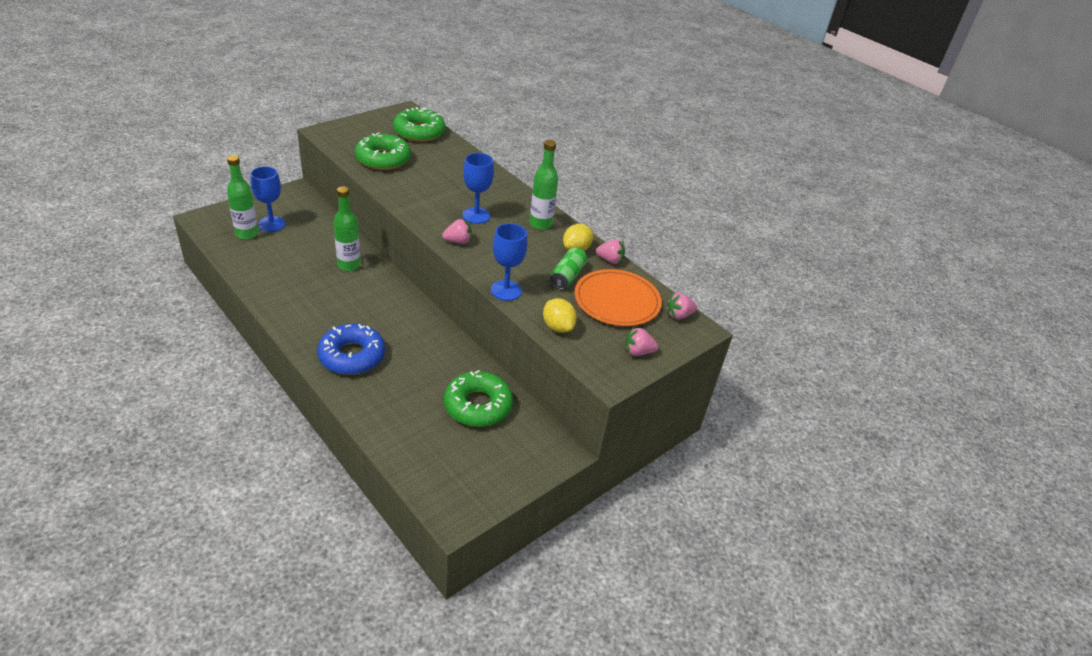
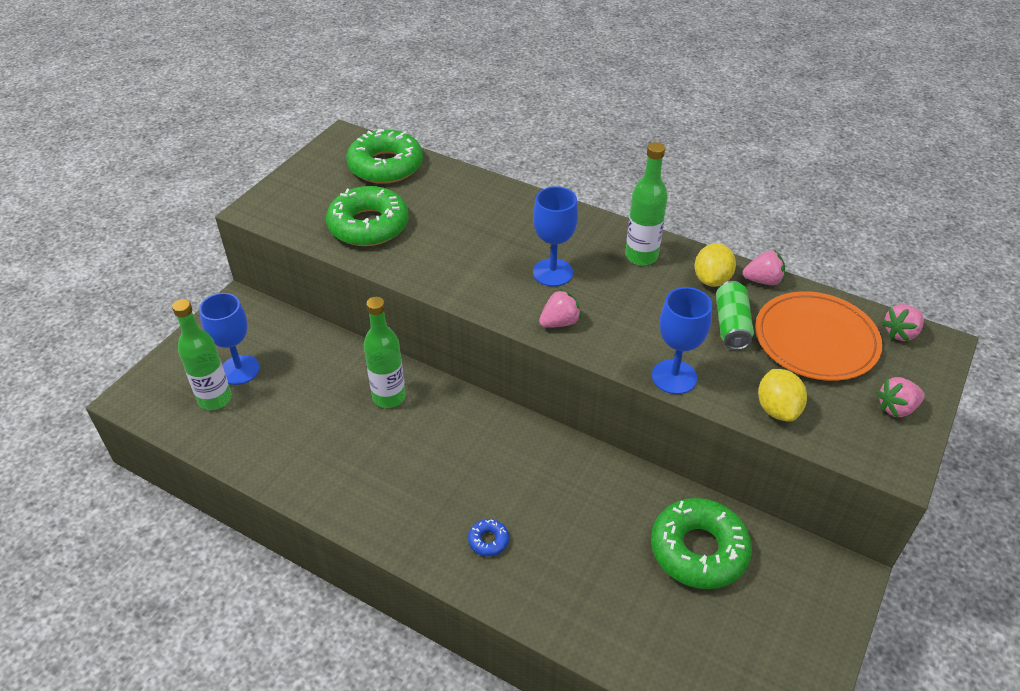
camera: 15 degrees left, 5 degrees up
blue donut [317,324,385,375] -> blue donut [468,519,509,556], size x0.42
yellow lemon [543,298,577,333] -> yellow lemon turned 45 degrees clockwise [758,369,807,422]

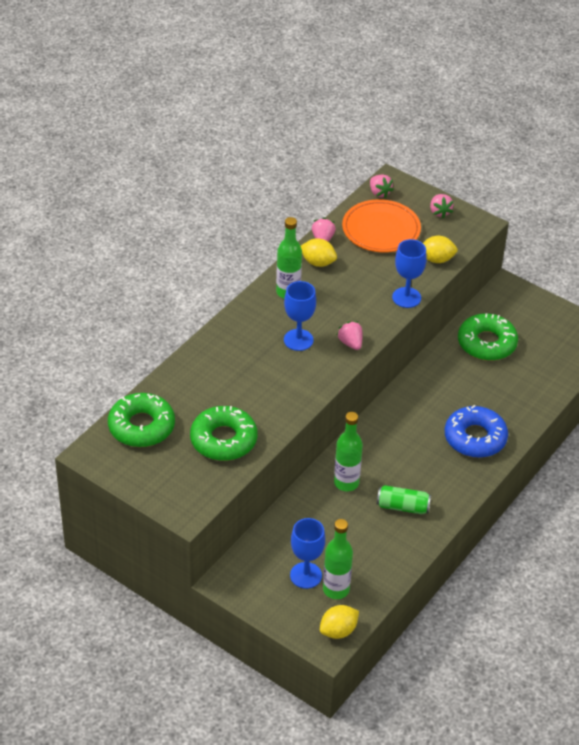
camera: 85 degrees left, 0 degrees up
blue donut [468,519,509,556] -> blue donut [445,405,508,458], size x2.37
green can [716,281,754,350] -> green can moved to [377,485,431,514]
none -> yellow lemon [320,605,359,639]

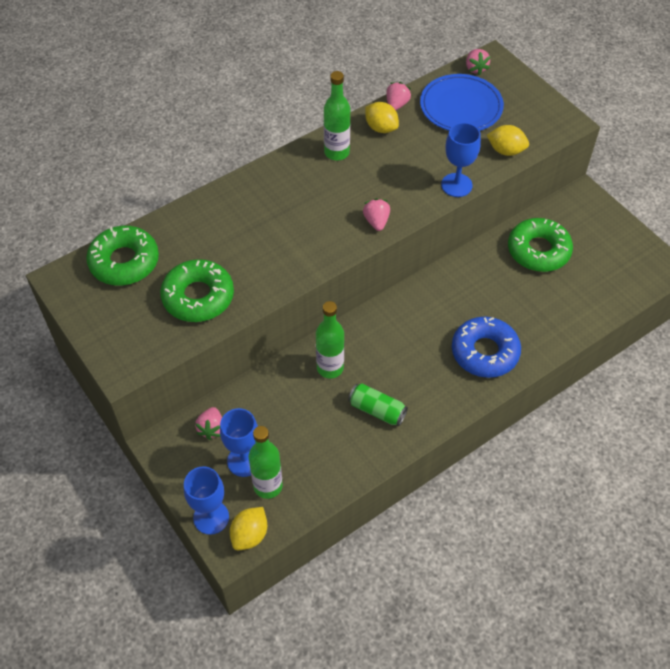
camera: 20 degrees right, 10 degrees up
blue goblet [284,281,316,351] -> blue goblet moved to [184,466,229,535]
yellow lemon [320,605,359,639] -> yellow lemon turned 45 degrees counterclockwise [230,507,267,550]
orange plate [342,199,421,252] -> blue plate [420,74,504,131]
pink strawberry [430,194,453,218] -> pink strawberry moved to [195,407,222,440]

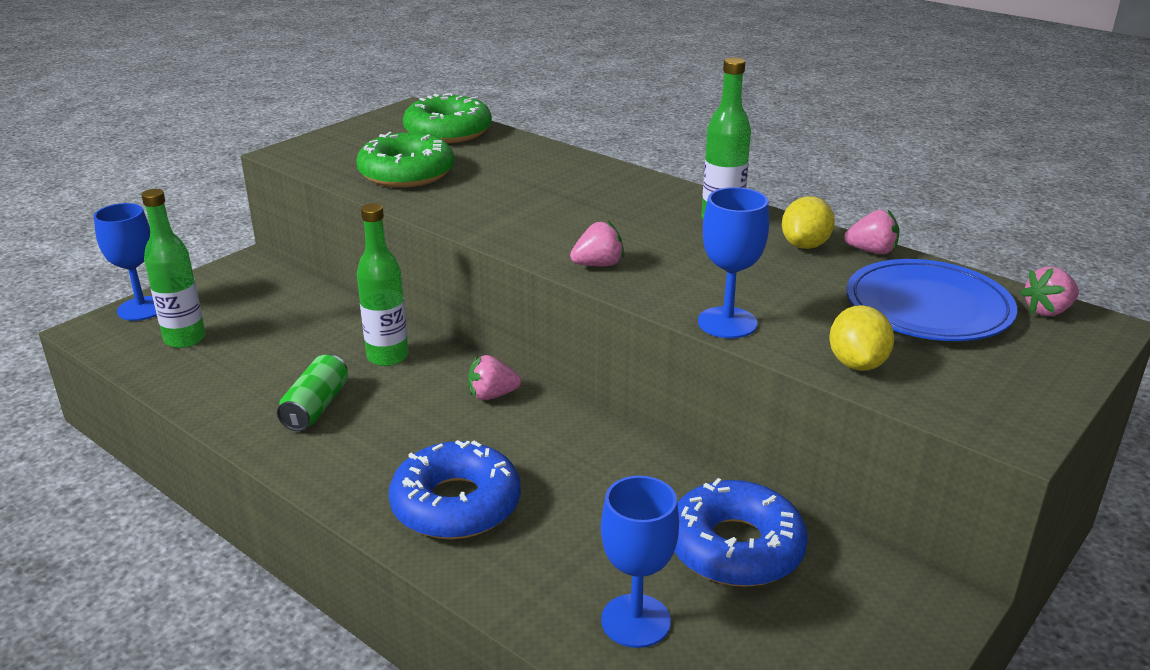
camera: 75 degrees right, 25 degrees down
pink strawberry [195,407,222,440] -> pink strawberry moved to [468,355,521,400]
blue goblet [220,408,258,477] -> blue goblet moved to [601,476,679,648]
yellow lemon [230,507,267,550] -> none
green donut [508,218,573,272] -> blue donut [674,478,808,587]

